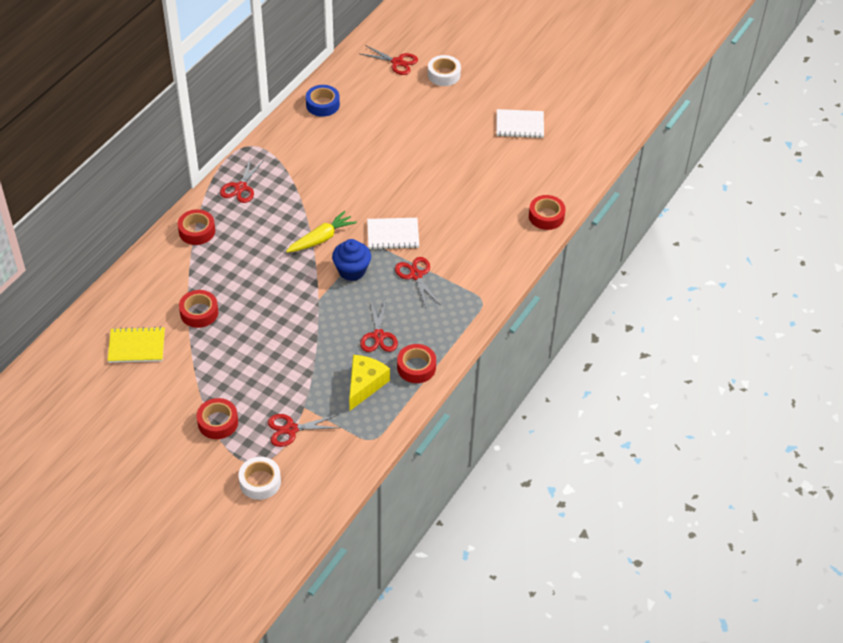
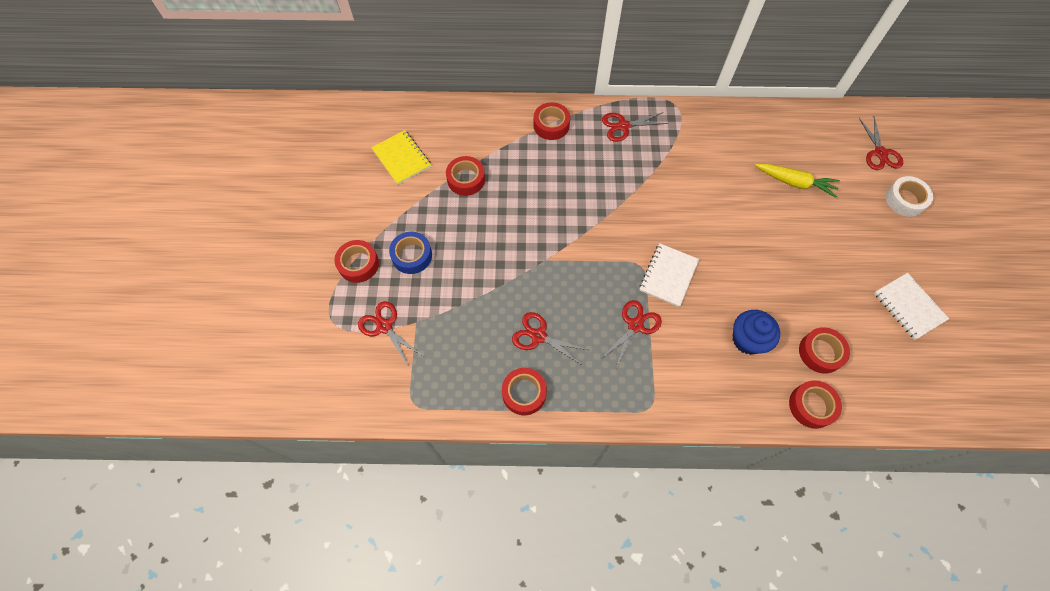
camera: 60 degrees right, 15 degrees up
white tape [238,457,281,500] -> none
yellow carrot [286,211,357,252] -> yellow carrot moved to [755,163,840,198]
blue tape [306,85,340,117] -> blue tape moved to [389,232,432,274]
blue cupcake [332,239,371,281] -> blue cupcake moved to [733,310,780,355]
yellow cheese [349,355,390,411] -> none
red scissors [360,299,398,352] -> red scissors turned 60 degrees clockwise [512,312,588,365]
white notebook [367,218,419,250] -> white notebook turned 60 degrees clockwise [639,243,699,307]
none -> red tape [799,327,850,374]

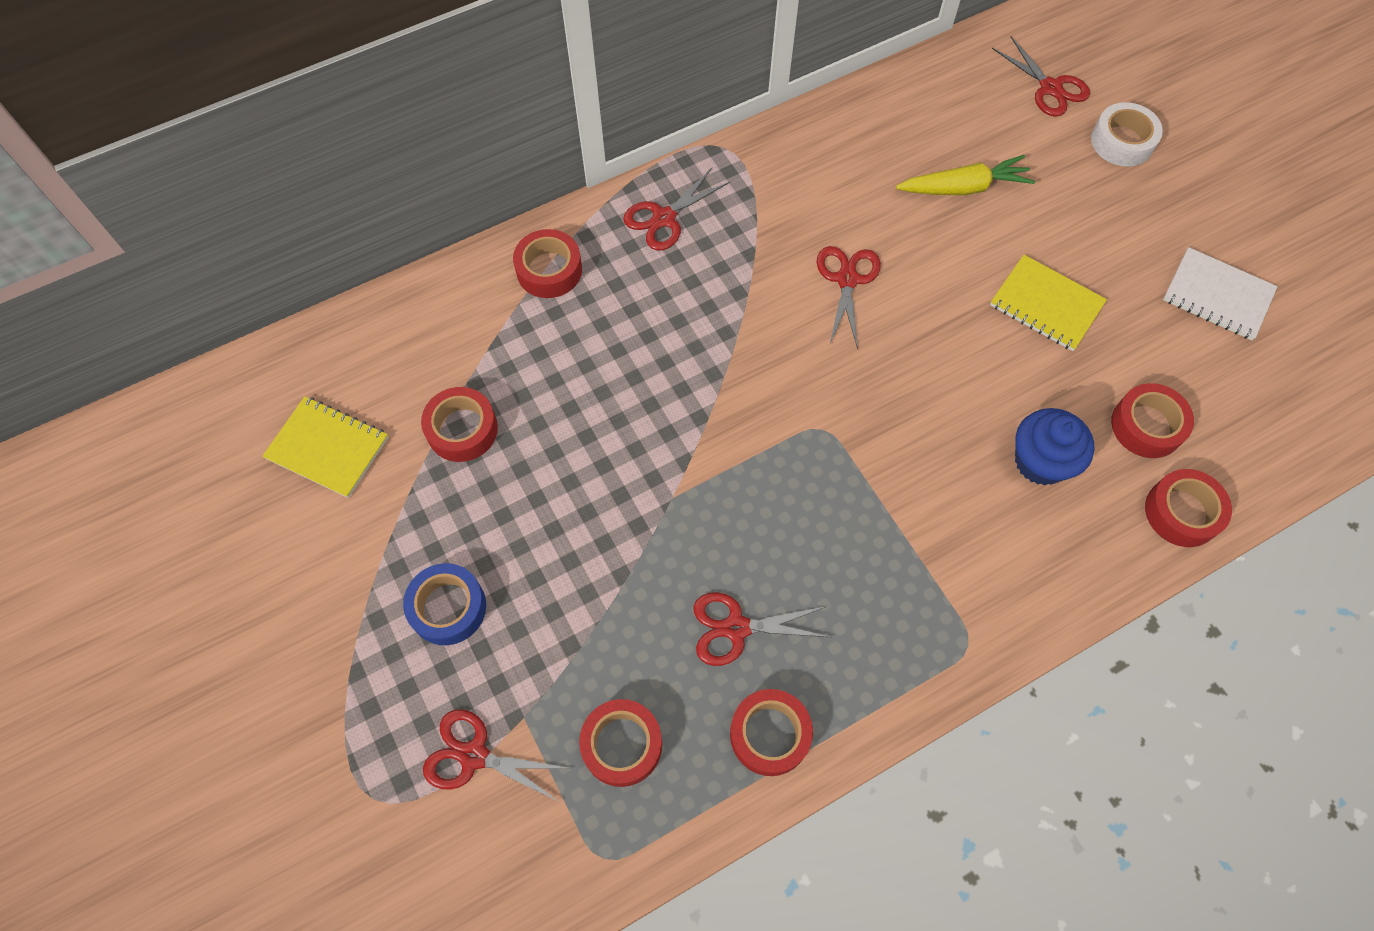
camera: 30 degrees left, 0 degrees up
red tape [334,240,379,283] -> red tape moved to [579,699,662,787]
red scissors [601,300,662,370] -> red scissors moved to [817,246,881,349]
white notebook [639,243,699,307] -> none
none -> yellow notebook [990,255,1107,351]

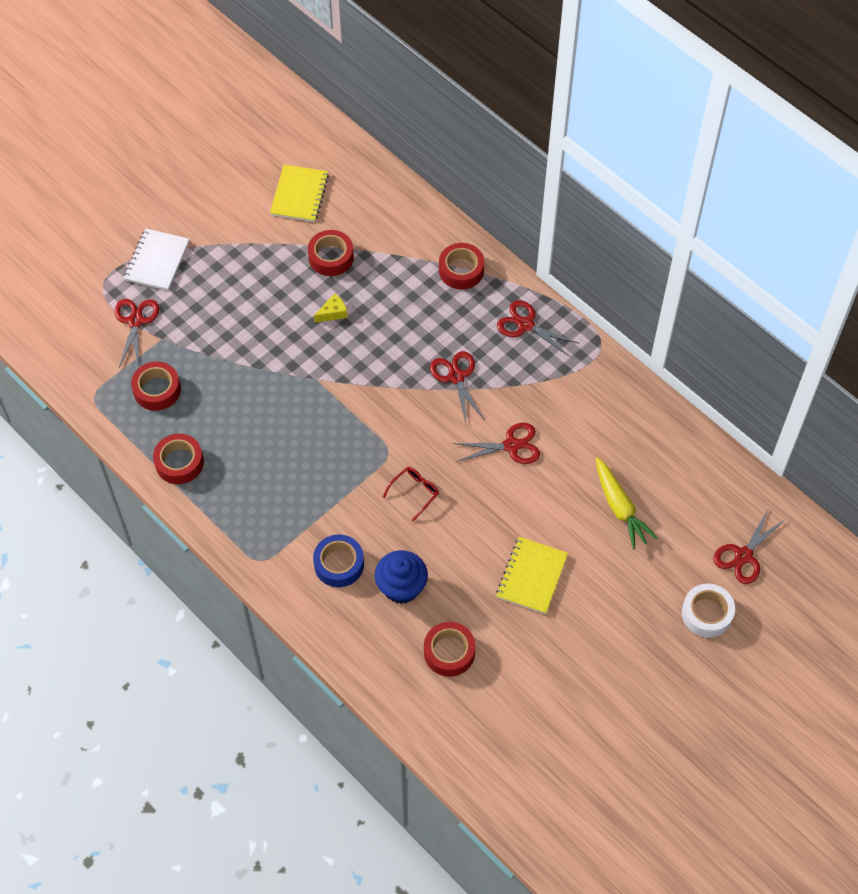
camera: 75 degrees right, 5 degrees down
blue tape [403,563,486,645] -> blue tape moved to [313,534,364,587]
red scissors [693,592,830,666] -> red scissors moved to [430,351,484,423]
red tape [1145,469,1232,547] -> none
white notebook [1163,247,1278,340] -> white notebook moved to [124,229,190,291]
none -> yellow cheese [314,293,348,323]
none -> red glasses [383,467,439,521]

